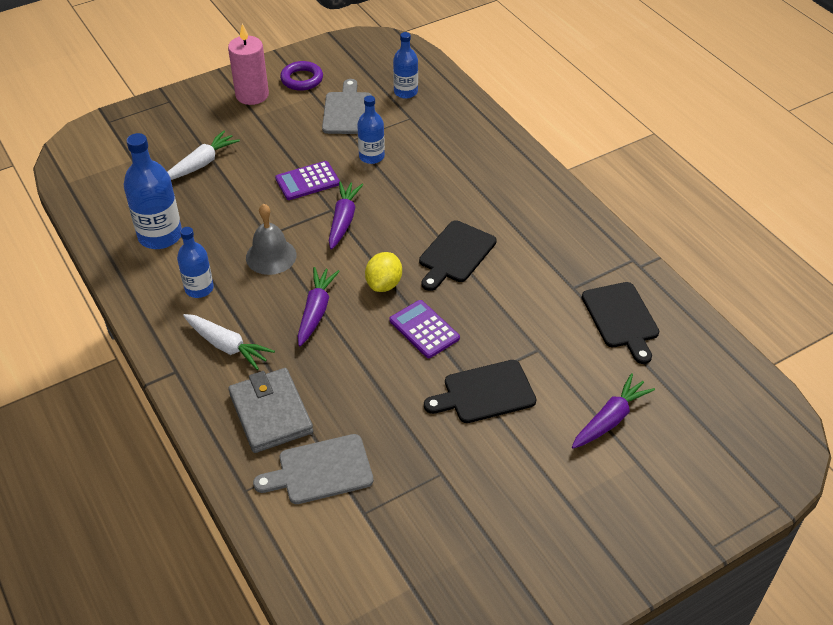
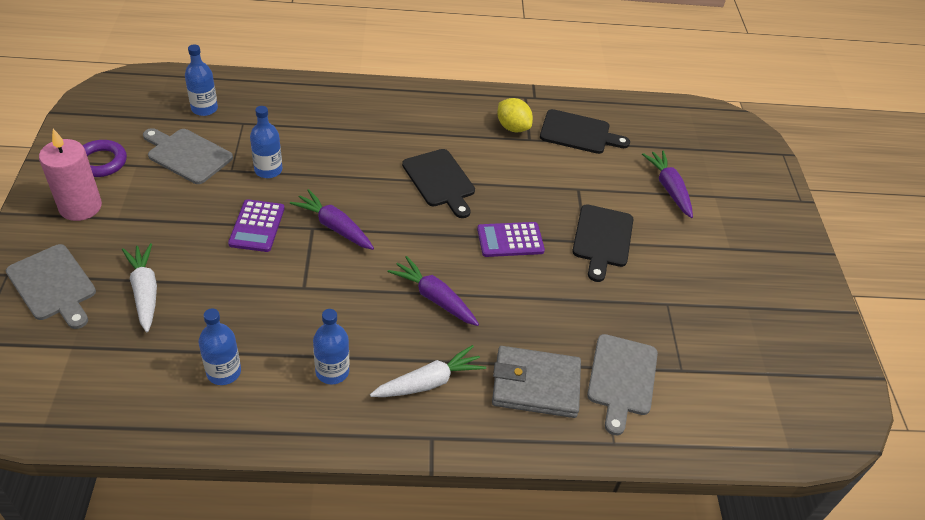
camera: 65 degrees left, 0 degrees up
blue bottle [124,133,182,249] -> blue bottle [199,309,241,385], size x0.62
grey bell [246,204,296,275] -> none
yellow lemon [365,252,402,292] -> yellow lemon moved to [497,98,533,132]
none -> grey cutting board [6,244,96,329]

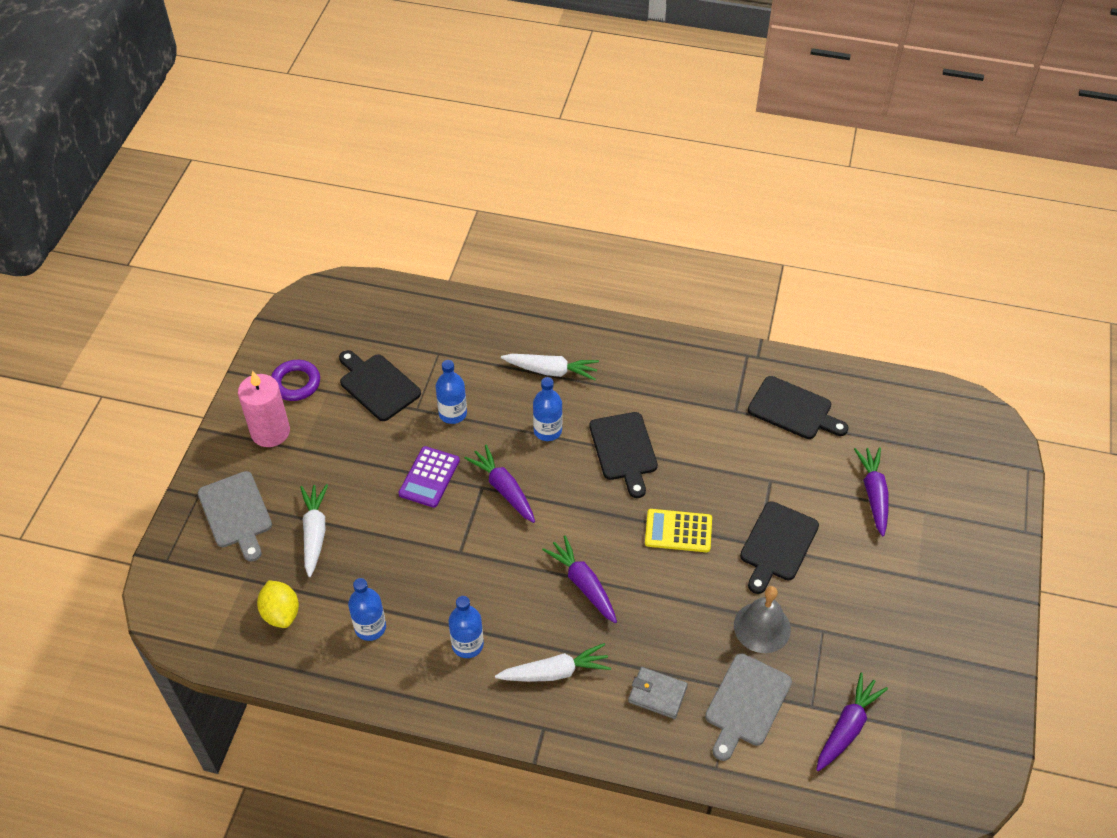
camera: 20 degrees right, 5 degrees up
grey cutting board [143,128,233,184] -> black cutting board [339,350,421,421]
blue bottle [185,45,218,116] -> blue bottle moved to [533,377,562,441]
purple calculator [477,222,545,257] -> yellow calculator [645,509,712,552]
grey wallet [492,346,581,418] -> grey wallet [628,667,688,719], size x0.61
yellow lemon [497,98,533,132] -> yellow lemon moved to [257,580,299,628]
none -> white carrot [501,354,599,381]
none -> grey bell [734,586,791,653]
none -> purple carrot [816,672,888,771]

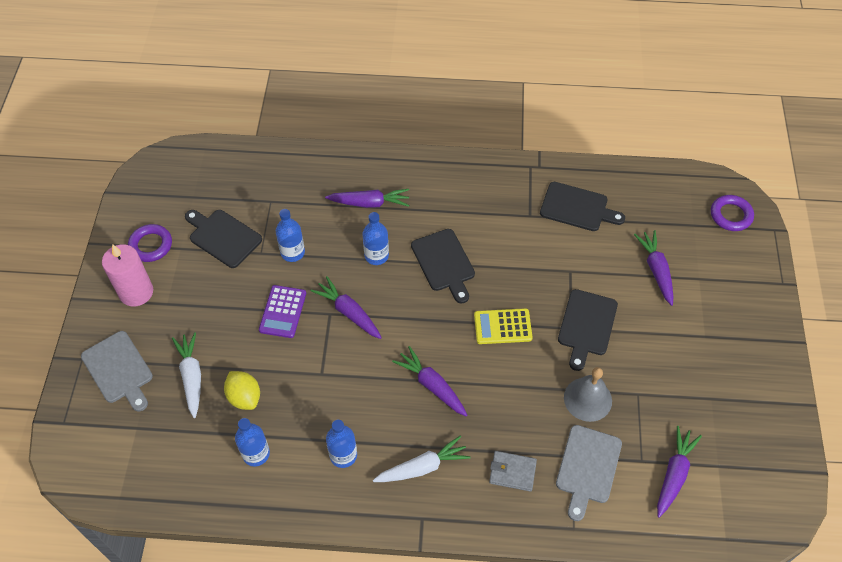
camera: 10 degrees left, 5 degrees up
yellow lemon [257,580,299,628] -> yellow lemon moved to [224,371,260,410]
white carrot [501,354,599,381] -> purple carrot [325,189,409,208]
none -> purple ring [711,195,754,231]

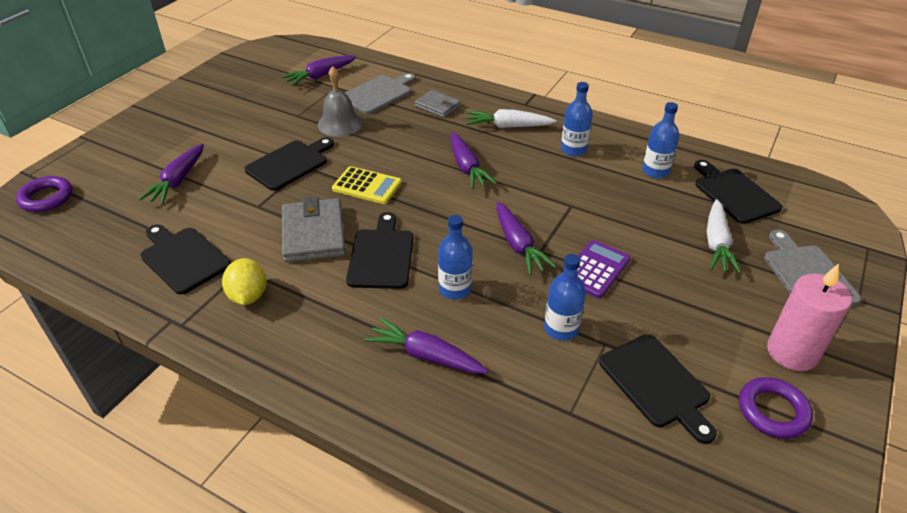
camera: 155 degrees left, 15 degrees down
yellow lemon [224,371,260,410] -> yellow lemon moved to [222,258,266,305]
none -> grey wallet [282,197,346,263]
none -> black cutting board [694,160,783,224]

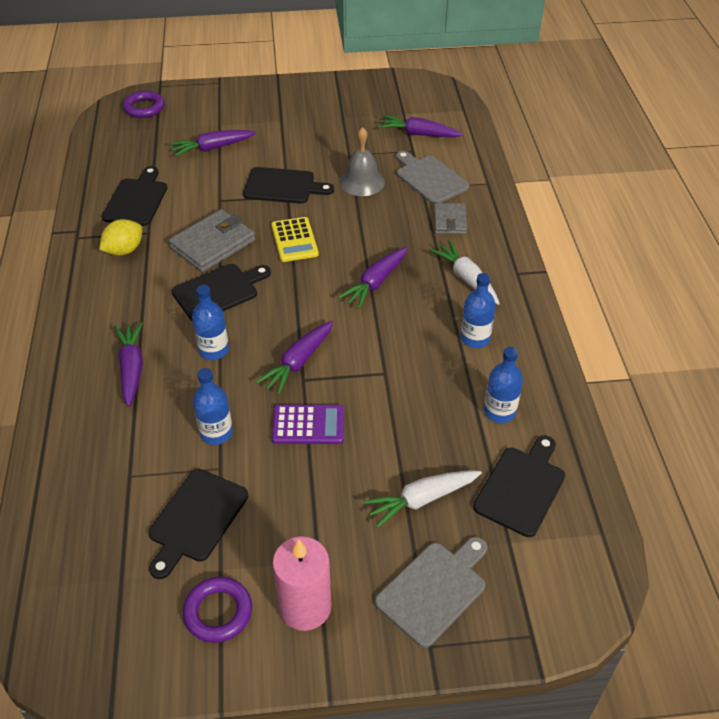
camera: 55 degrees right, 5 degrees up
grey cutting board [345,73,416,114] -> grey cutting board turned 135 degrees counterclockwise [396,151,469,204]

